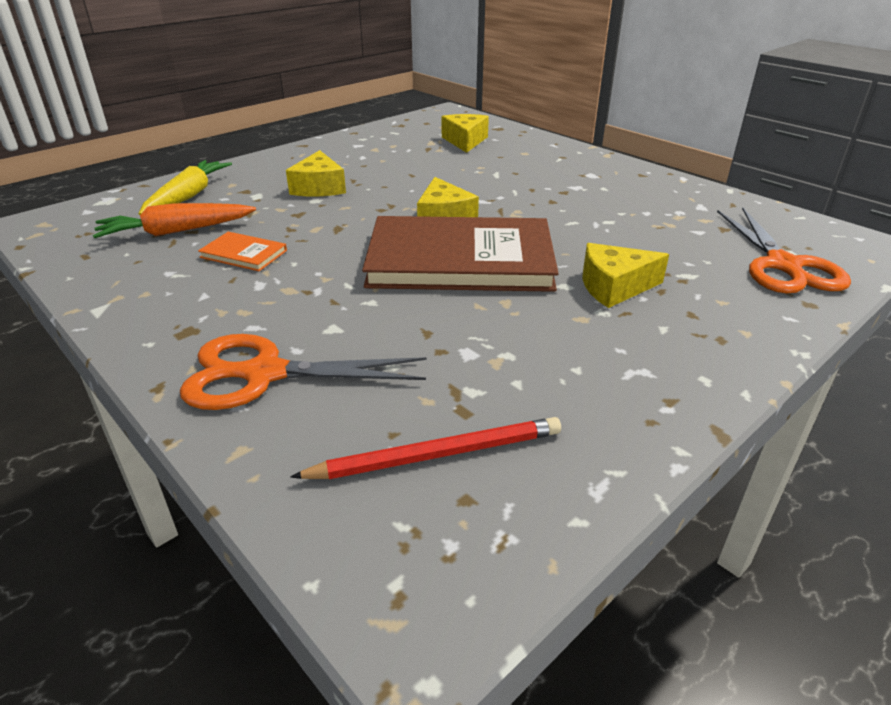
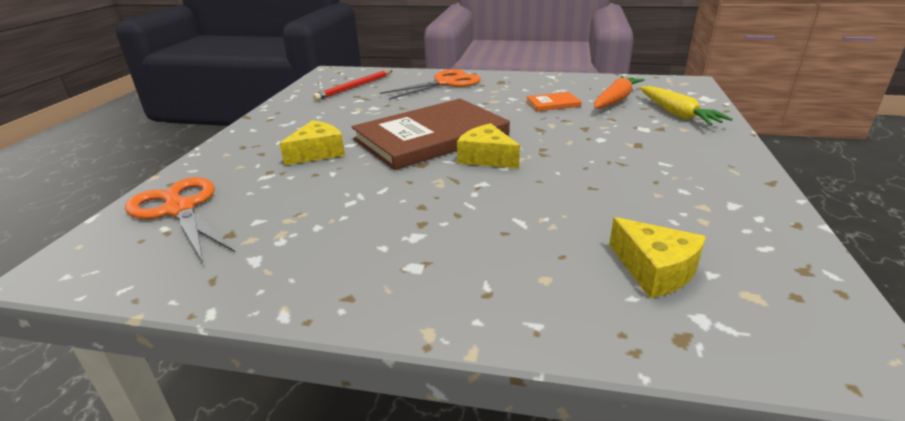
camera: 145 degrees right, 5 degrees down
yellow cheese [286,150,346,197] -> none

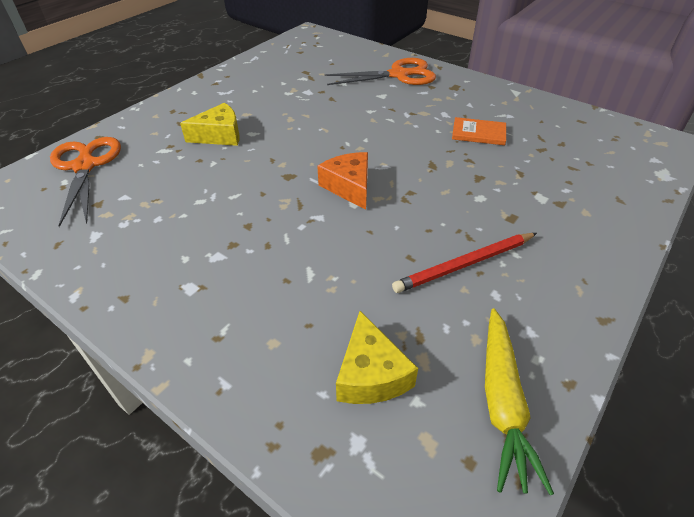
camera: 25 degrees right, 15 degrees up
red pencil [313,70,392,101] -> red pencil moved to [392,233,537,293]
brown book [352,99,510,170] -> none
yellow cheese [457,123,520,169] -> orange cheese [317,152,368,210]
orange carrot [594,76,645,109] -> none
yellow carrot [639,86,733,125] -> yellow carrot moved to [485,308,554,495]

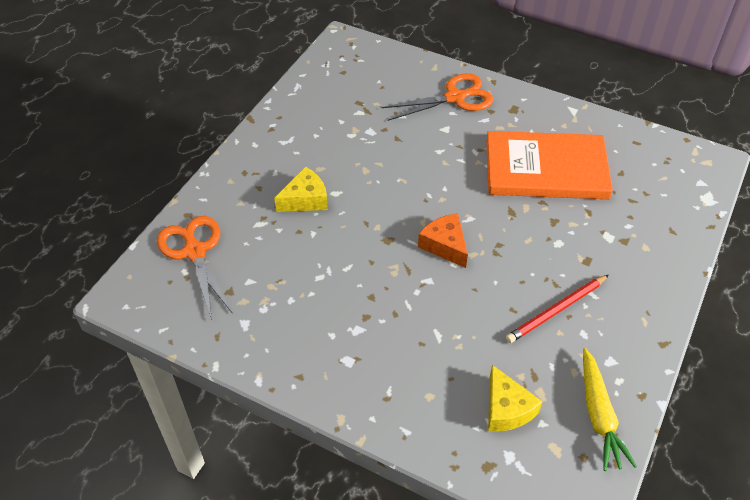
camera: 10 degrees left, 5 degrees up
orange book [452,117,506,145] -> orange book [486,131,613,199], size x2.46

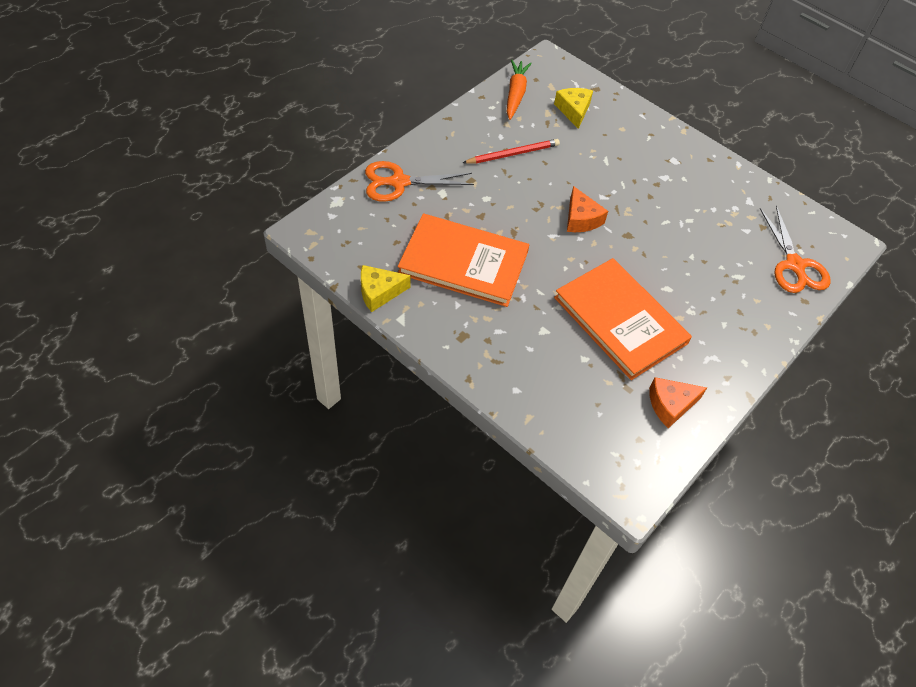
camera: 170 degrees left, 5 degrees up
yellow cheese [274,167,328,212] -> yellow cheese moved to [361,265,411,312]
orange scissors [381,73,493,121] -> orange scissors moved to [365,161,474,202]
yellow carrot [583,348,637,471] -> orange carrot [507,60,532,120]
none -> orange book [554,258,692,380]
none -> orange cheese [649,377,707,428]

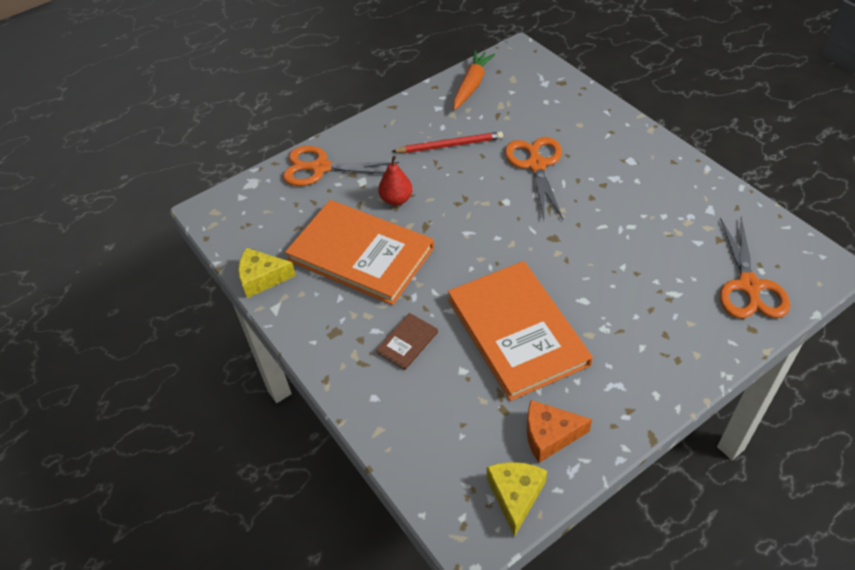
camera: 20 degrees right, 5 degrees down
yellow cheese [554,88,593,129] -> yellow cheese moved to [487,462,547,537]
orange cheese [567,186,608,232] -> none
none -> brown book [376,313,438,370]
none -> red pear [378,155,412,206]
none -> orange scissors [505,137,563,220]

